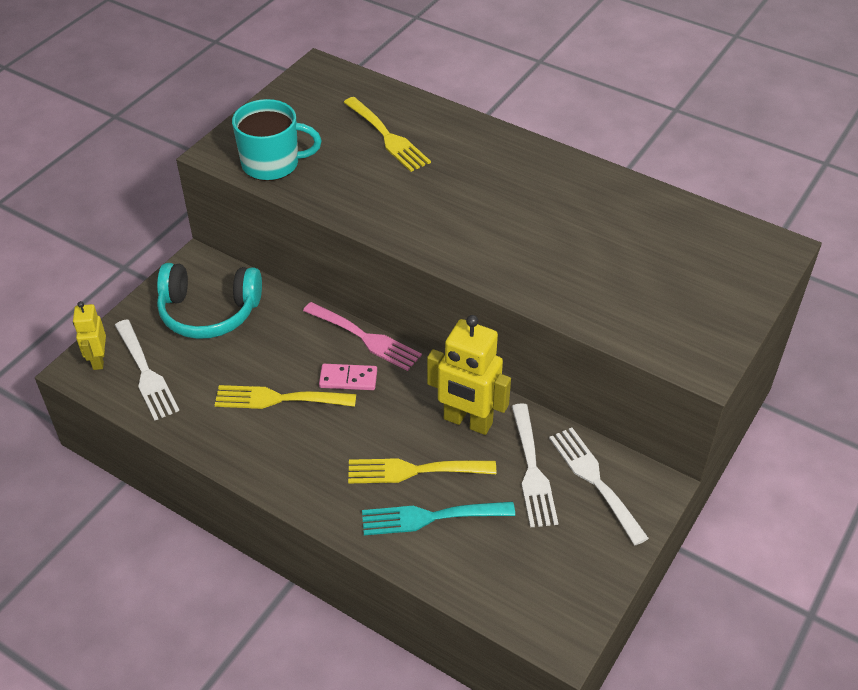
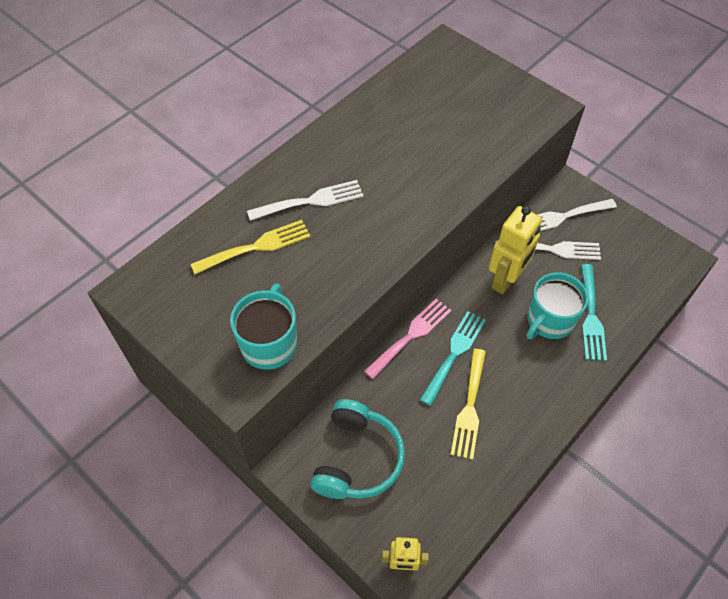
camera: 80 degrees left, 10 degrees up
white fork [115,319,179,420] -> white fork moved to [247,180,363,221]
pink domino [319,364,377,390] -> turquoise fork [420,311,486,406]
yellow fork [348,458,496,483] -> turquoise mug [527,272,589,339]

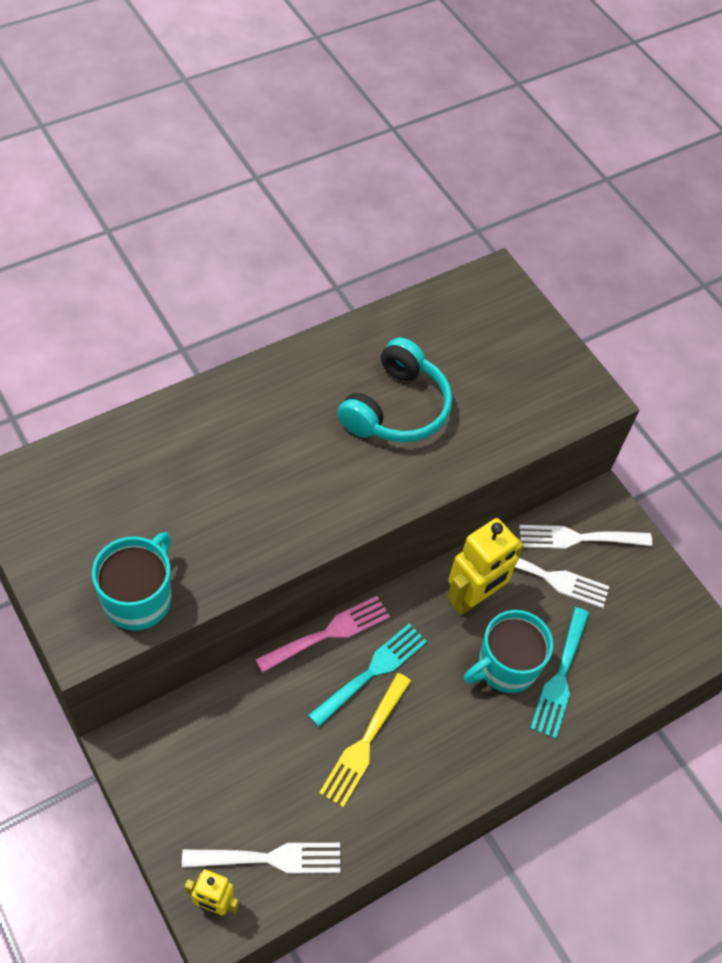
camera: 10 degrees right, 0 degrees up
yellow fork [190,220,311,274] -> none
white fork [247,180,363,221] -> white fork moved to [182,843,341,874]
turquoise headphones [310,399,405,499] -> turquoise headphones moved to [337,338,452,443]

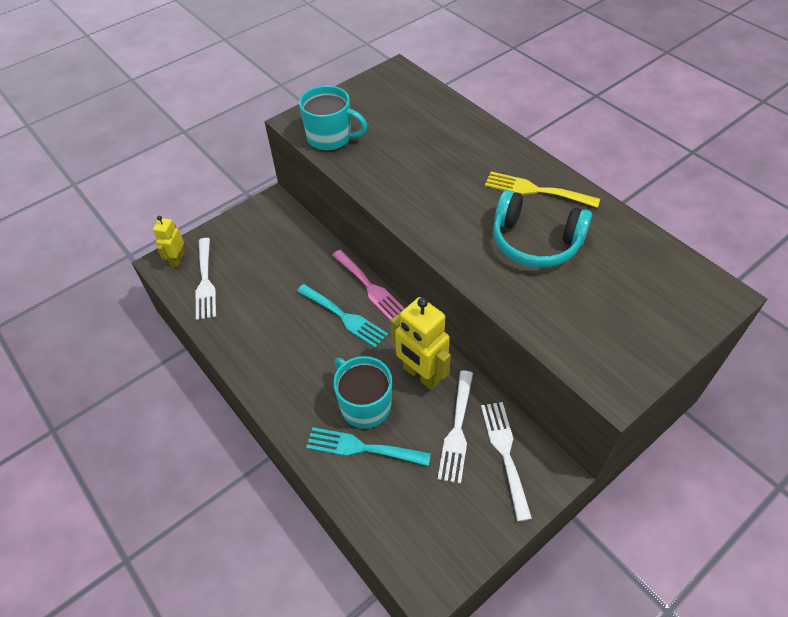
camera: 90 degrees right, 5 degrees down
yellow fork [319,673,411,808] -> yellow fork moved to [485,172,600,208]

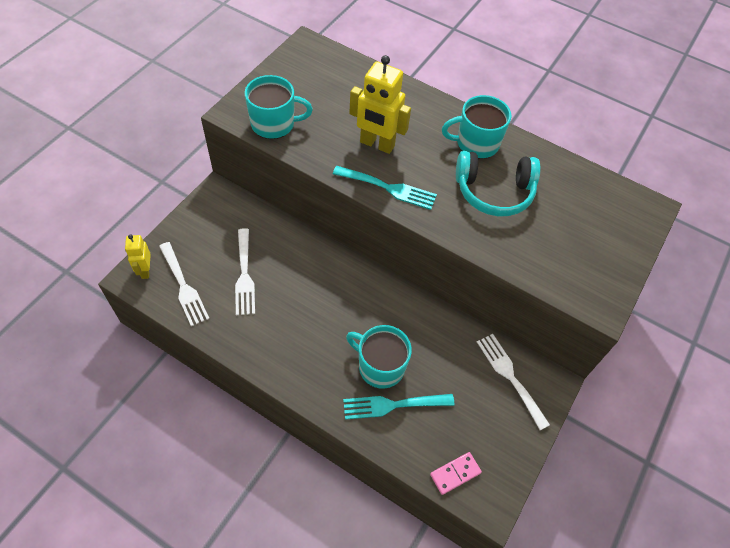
camera: 25 degrees left, 5 degrees up
turquoise fork [296,284,388,348] -> turquoise fork moved to [333,166,437,210]
pink fork [332,250,405,321] -> none
yellow robot [391,297,451,390] -> yellow robot moved to [349,55,411,154]
white fork [438,371,473,484] -> white fork moved to [235,228,255,315]
yellow fork [485,172,600,208] -> turquoise mug [442,95,511,159]
none -> pink domino [430,452,482,495]

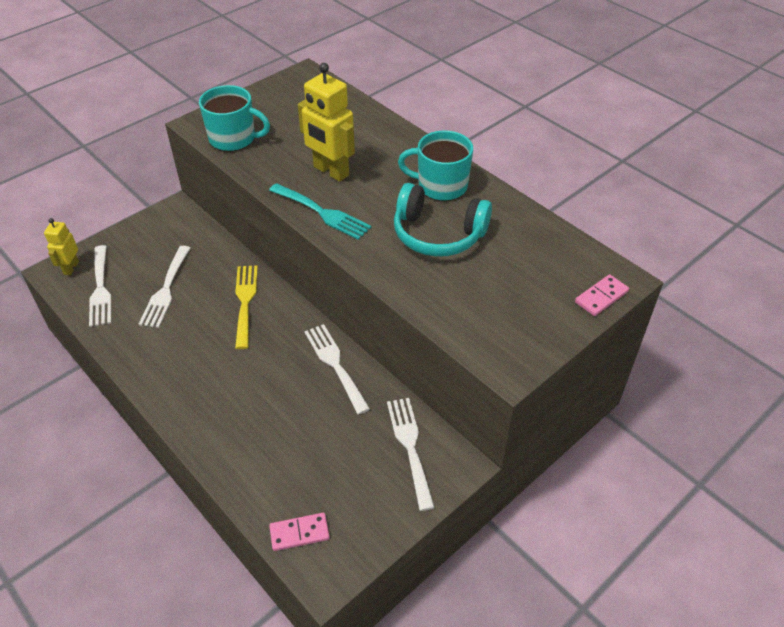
camera: 20 degrees right, 10 degrees down
turquoise fork [343,394,454,419] -> none
turquoise mug [346,325,412,389] -> none
none -> yellow fork [235,265,258,349]
none -> white fork [304,324,370,415]
none -> pink domino [575,274,629,316]

